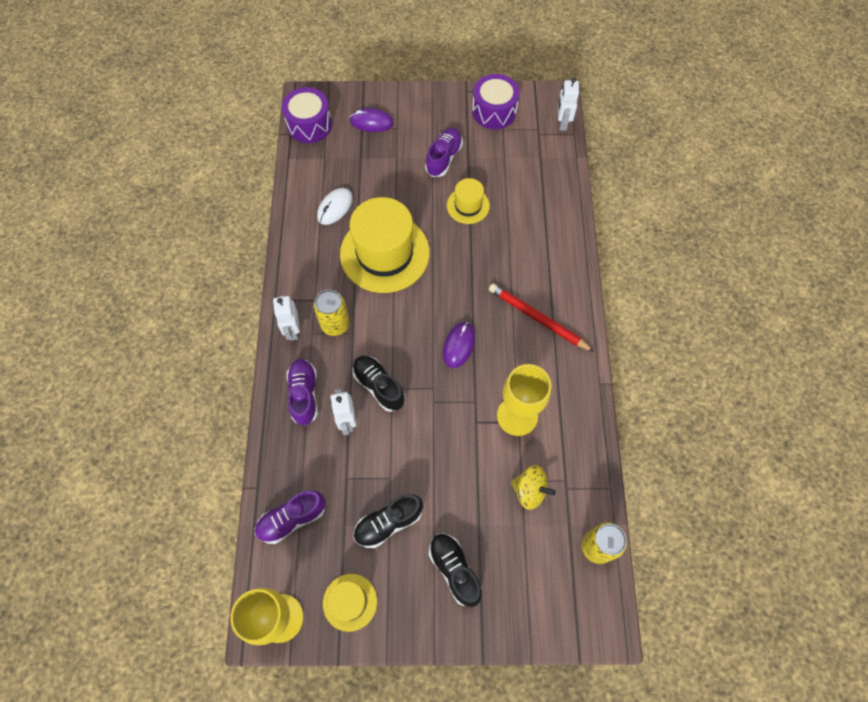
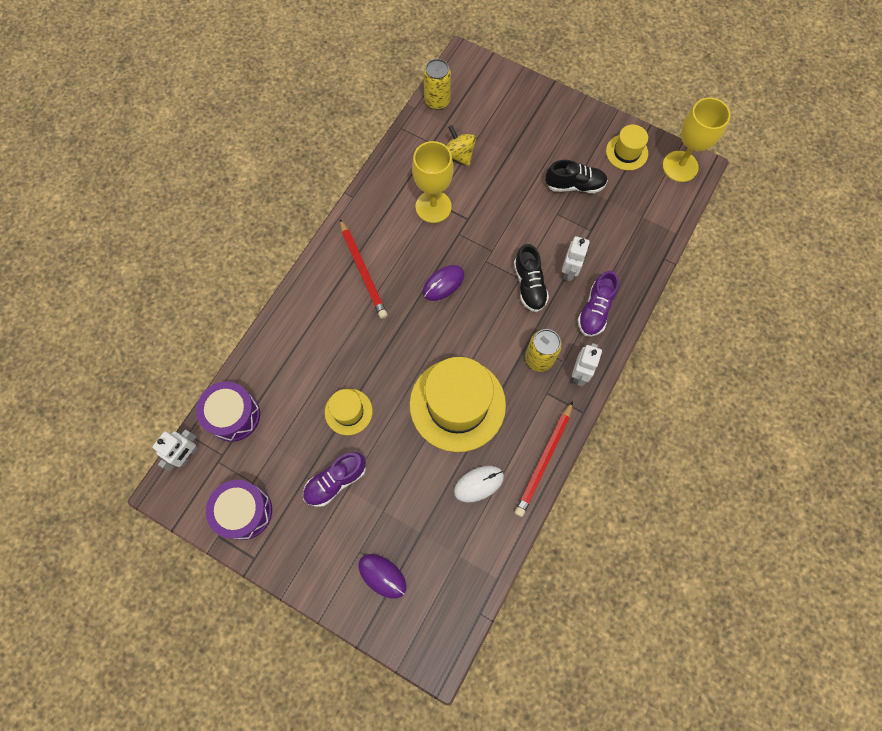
camera: 150 degrees left, 5 degrees up
purple shoe [255,490,326,544] -> none
purple drum [282,87,332,143] -> purple drum moved to [196,382,260,442]
black shoe [429,533,482,607] -> none
none -> red pencil [515,401,573,517]

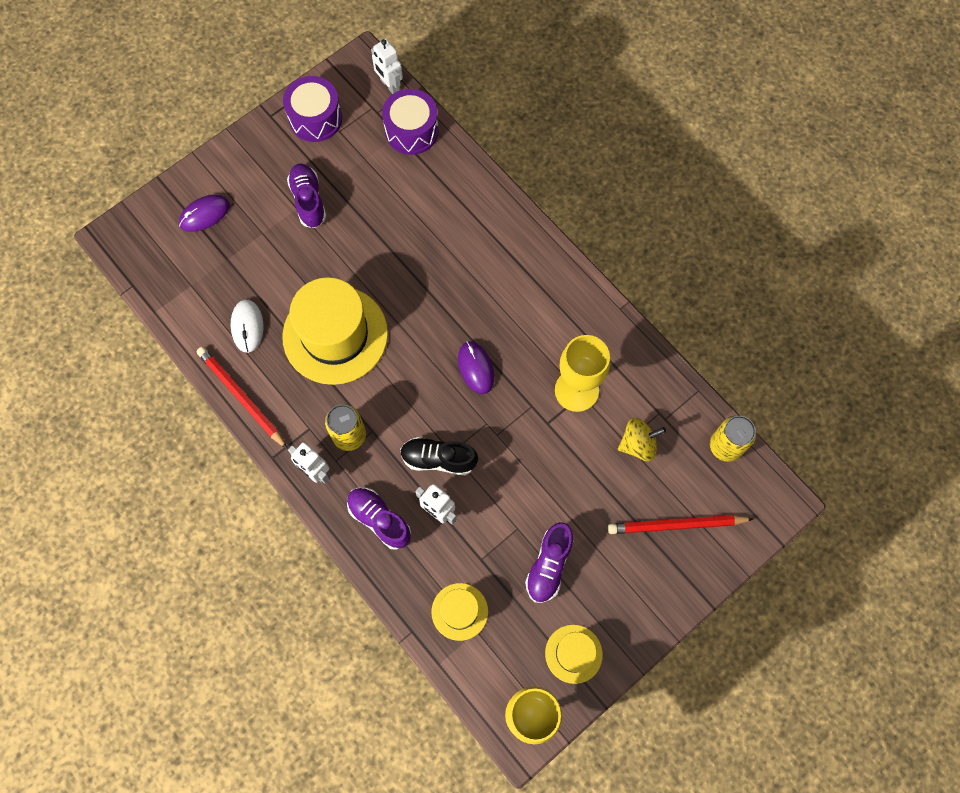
camera: 110 degrees right, 0 degrees up
yellow hat [325,389,373,435] -> yellow hat moved to [431,583,488,641]
red pencil [340,219,388,319] -> red pencil moved to [608,515,754,534]
black shoe [545,160,608,193] -> purple shoe [525,522,573,603]

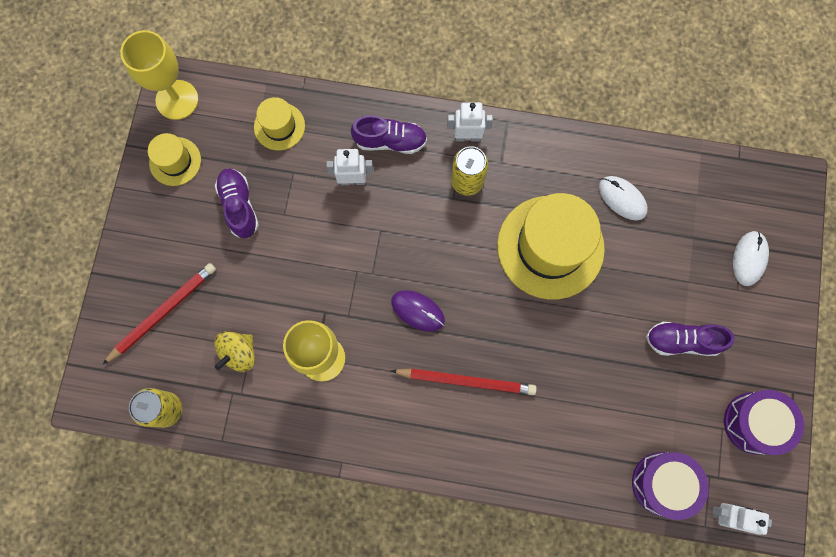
camera: 140 degrees right, 5 degrees up
purple mouse [179,195,230,232] -> white mouse [733,231,769,286]
red pencil [197,347,288,449] -> red pencil moved to [391,368,537,395]
purple shoe [287,163,326,228] -> purple shoe turned 150 degrees clockwise [646,322,735,356]
black shoe [400,437,478,475] -> none

